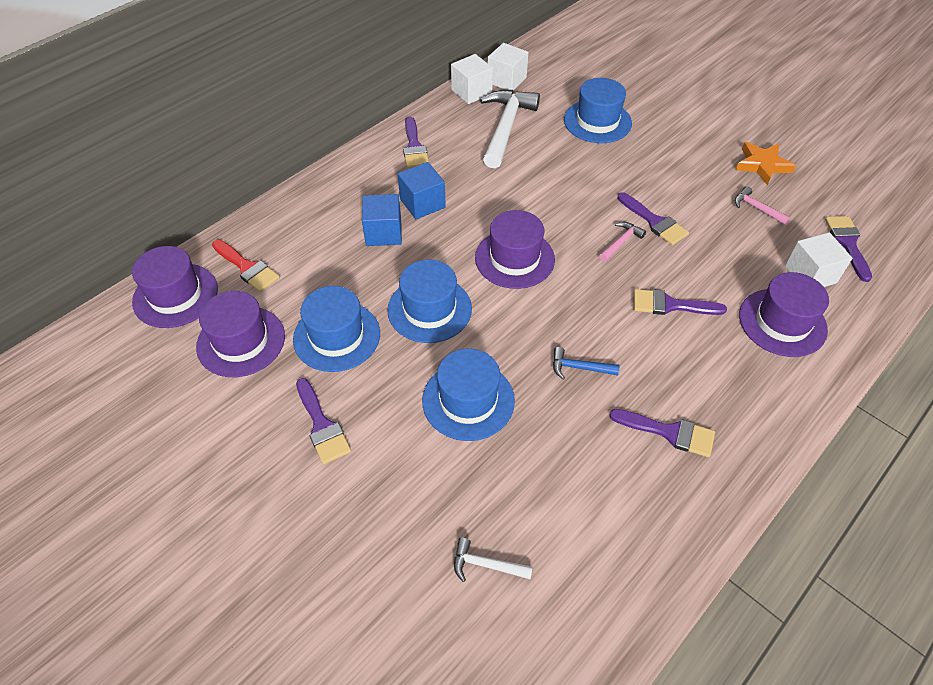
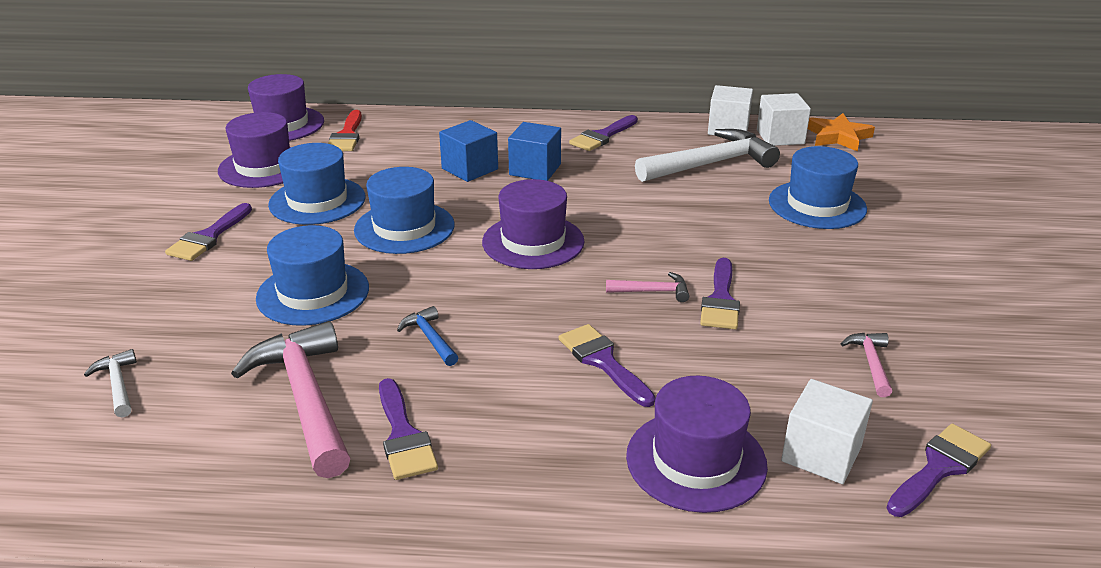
camera: 50 degrees right, 20 degrees down
orange star [736,142,796,185] -> orange star moved to [808,113,875,152]
none -> pink hammer [231,321,350,478]

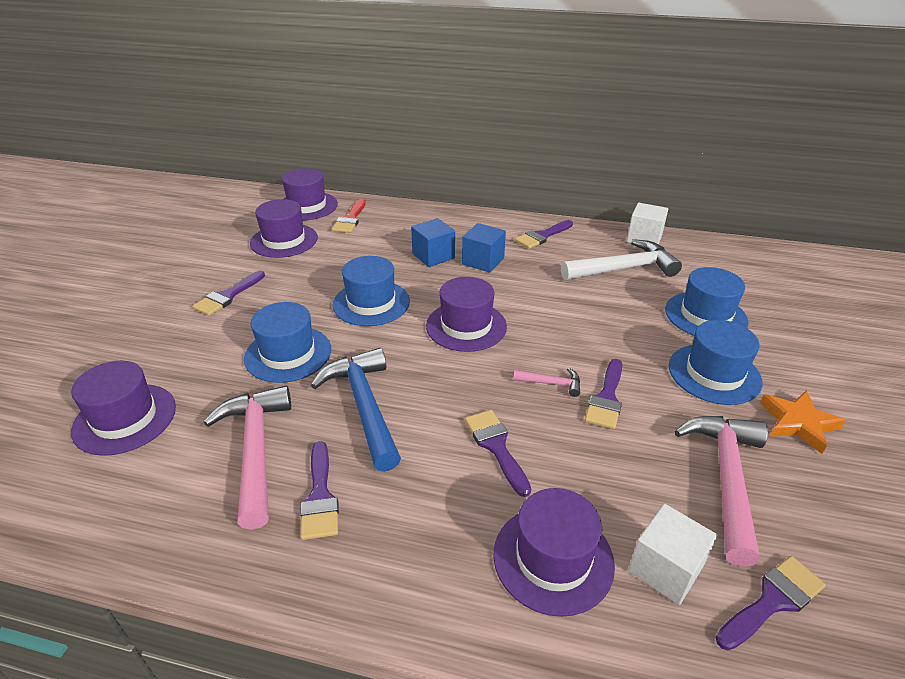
camera: 10 degrees right, 5 degrees up
white hammer [84,349,137,418] -> purple hat [71,361,176,456]
blue hat [268,143,366,225] -> blue hat moved to [669,320,762,405]
blue hammer [397,306,459,366] -> blue hammer [311,348,401,472], size x2.17
white cube [757,93,811,146] -> none
orange star [808,113,875,152] -> orange star moved to [760,391,846,454]
pink hammer [841,333,892,397] -> pink hammer [674,416,768,567], size x2.17

